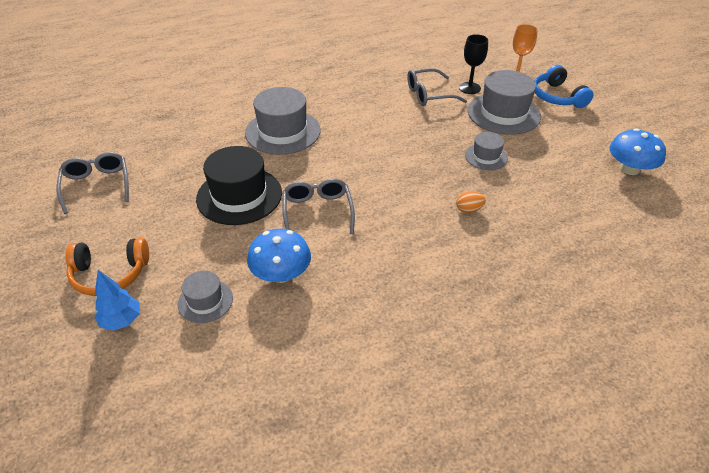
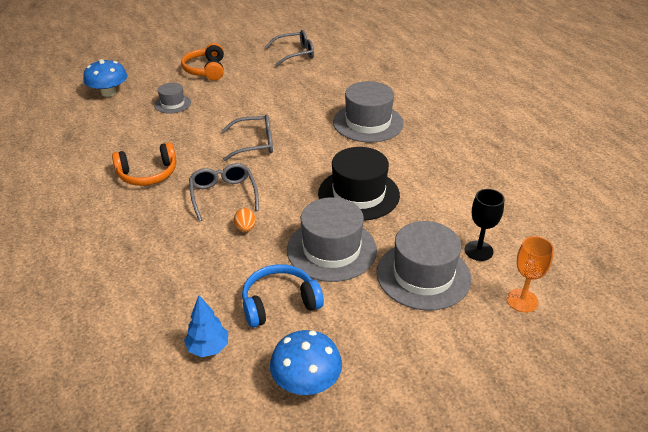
camera: 90 degrees right, 5 degrees down
blue tree [95,270,140,331] -> blue tree moved to [184,295,228,357]
black hat [196,146,282,225] -> black hat moved to [318,147,400,221]
blue mushroom [247,229,311,283] -> blue mushroom moved to [83,59,127,97]
grey glasses [407,68,467,106] -> grey glasses moved to [189,163,259,222]
grey hat [465,132,508,170] -> grey hat [287,197,377,282], size x1.86
blue headphones [534,65,593,108] -> blue headphones moved to [242,264,324,328]
none -> orange headphones [112,142,177,186]

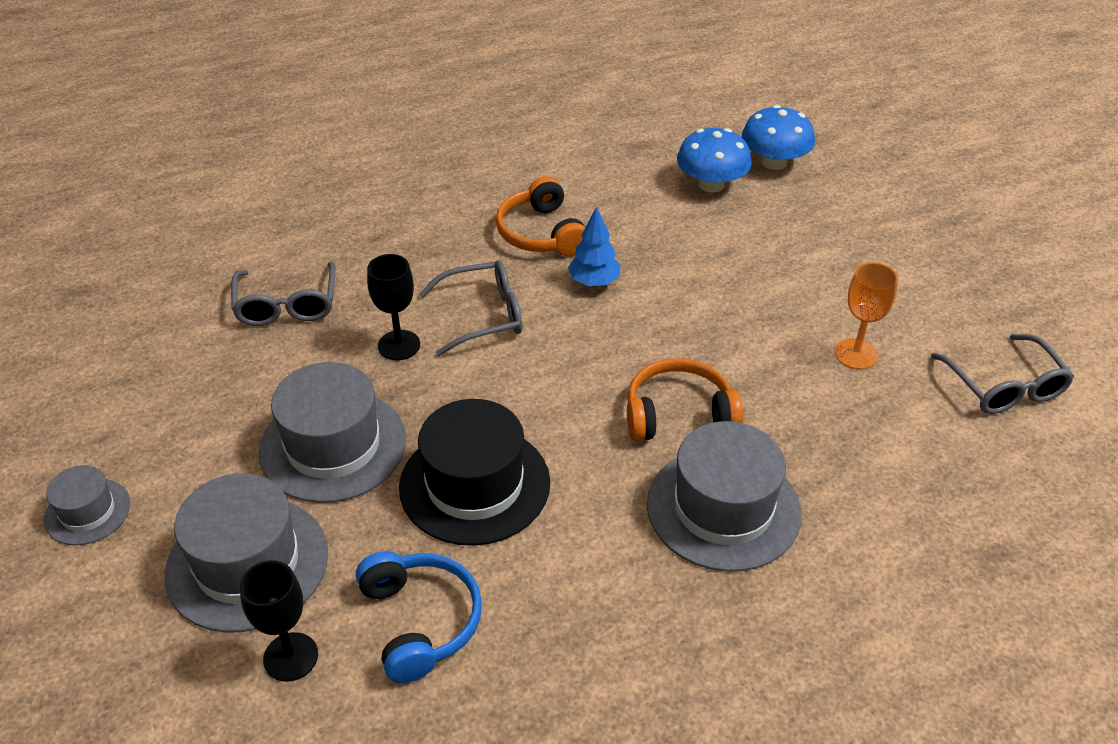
camera: 90 degrees right, 5 degrees up
grey hat [154,83,191,114] -> grey hat moved to [44,465,130,545]
orange headphones [181,43,224,81] -> orange headphones moved to [627,358,743,441]
blue tree [184,295,228,357] -> blue tree moved to [568,206,621,286]
grey glasses [222,114,273,161] -> grey glasses moved to [231,262,335,326]
orange egg [234,208,256,232] -> black goblet [367,254,420,360]
blue headphones [242,264,324,328] -> blue headphones moved to [356,551,482,683]
blue mushroom [270,330,342,395] -> blue mushroom moved to [677,128,752,193]
orange goblet [507,236,554,313] -> orange goblet moved to [835,263,898,369]

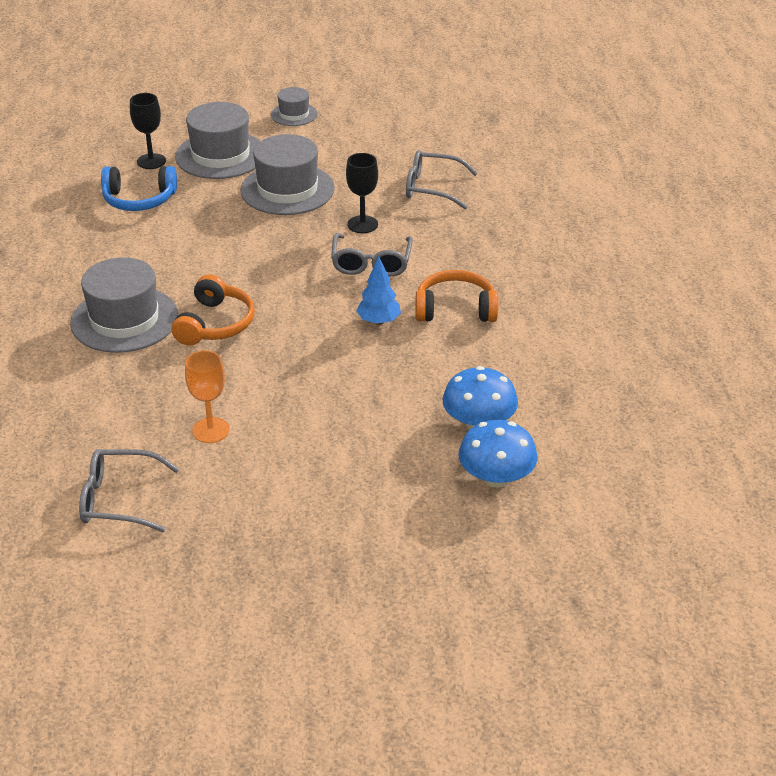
camera: 110 degrees right, 5 degrees down
black hat [399,399,550,546] -> none

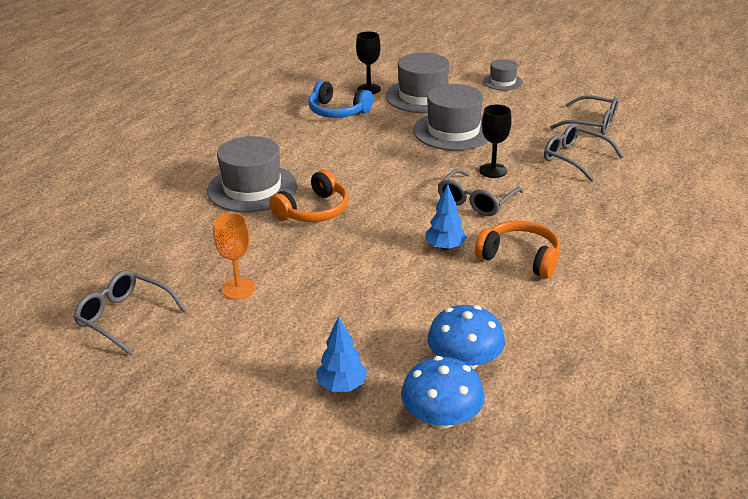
camera: 30 degrees right, 5 degrees down
none -> blue tree [316,316,367,392]
none -> grey glasses [551,95,618,135]

